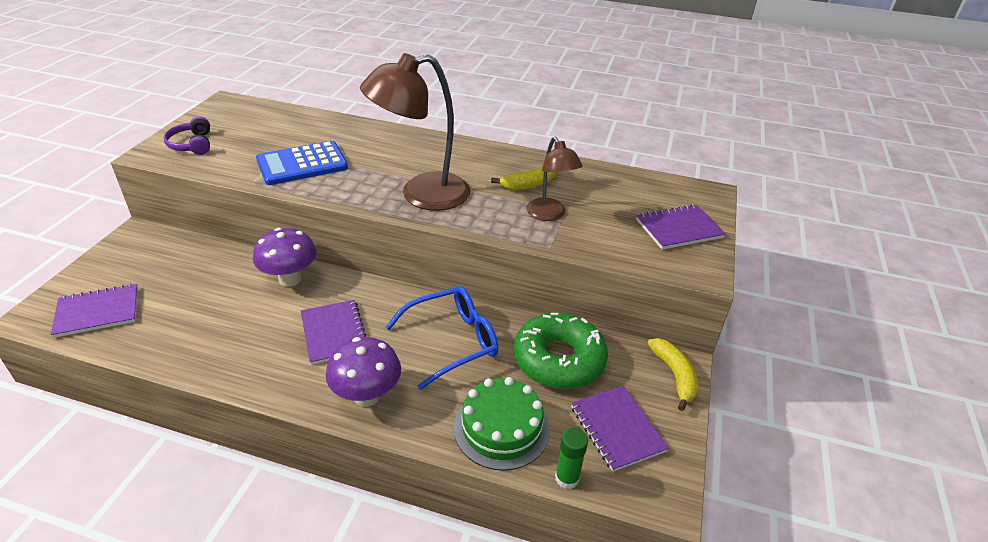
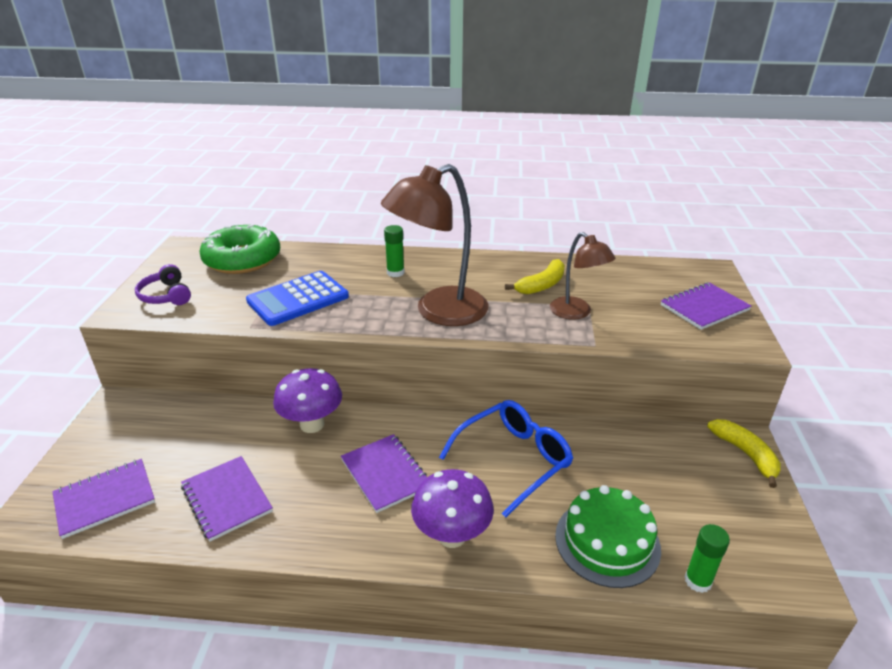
camera: 10 degrees left, 5 degrees down
green donut [514,313,608,389] -> green donut moved to [199,224,280,274]
purple notebook [571,386,669,472] -> purple notebook moved to [181,456,273,542]
none -> green glue stick [384,225,404,277]

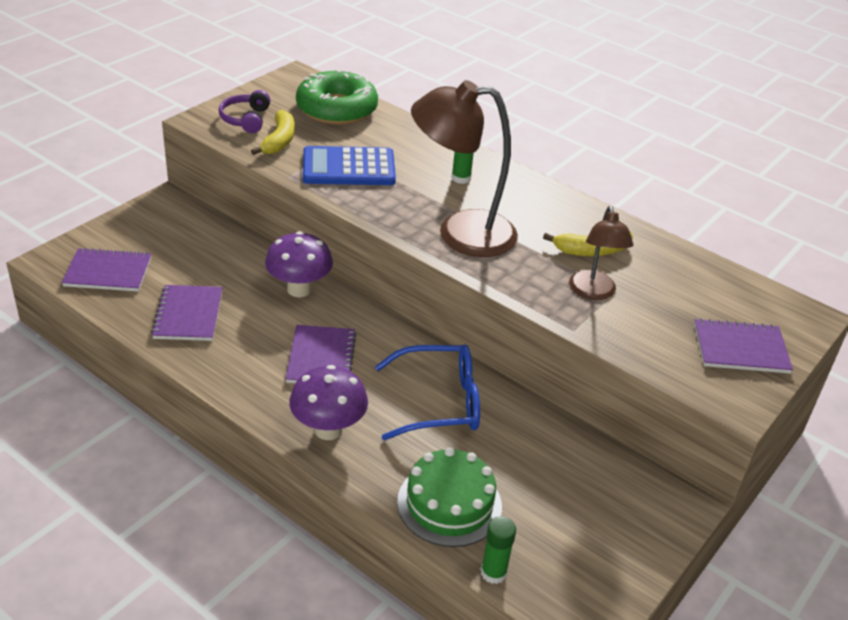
camera: 30 degrees right, 5 degrees up
yellow banana [707,419,781,488] -> yellow banana moved to [251,110,295,155]

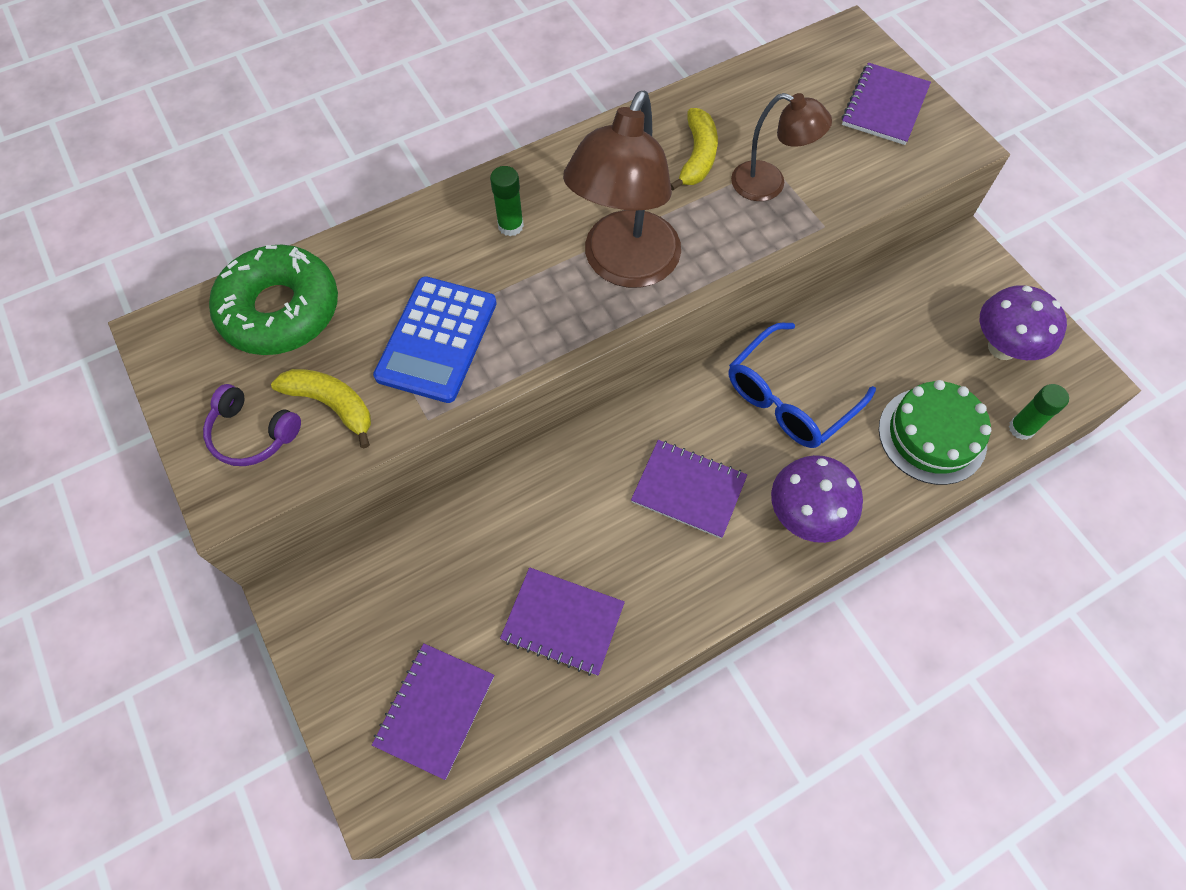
camera: 65 degrees left, 25 degrees up
purple mushroom [265,231,333,297] -> purple mushroom moved to [980,285,1067,360]
blue glasses [375,345,480,440] -> blue glasses turned 150 degrees counterclockwise [729,323,876,448]

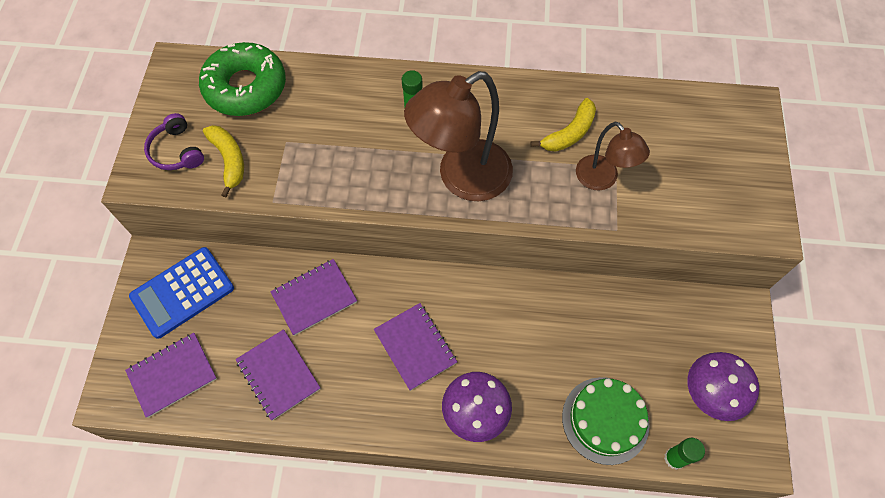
camera: 35 degrees right, 0 degrees up
blue calculator [373,276,497,403] -> blue calculator moved to [129,247,234,339]
blue glasses [729,323,876,448] -> none
purple notebook [842,63,931,145] -> purple notebook moved to [270,259,357,336]

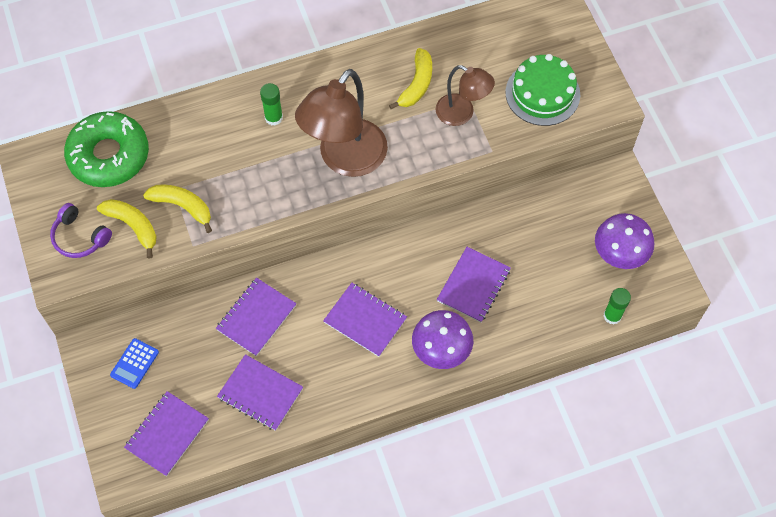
camera: 25 degrees left, 0 degrees up
blue calculator [129,247,234,339] -> blue calculator [110,338,159,389], size x0.53
green cake [562,377,649,465] -> green cake moved to [505,54,580,126]
none -> yellow banana [143,185,212,233]
none -> purple notebook [437,247,511,323]

